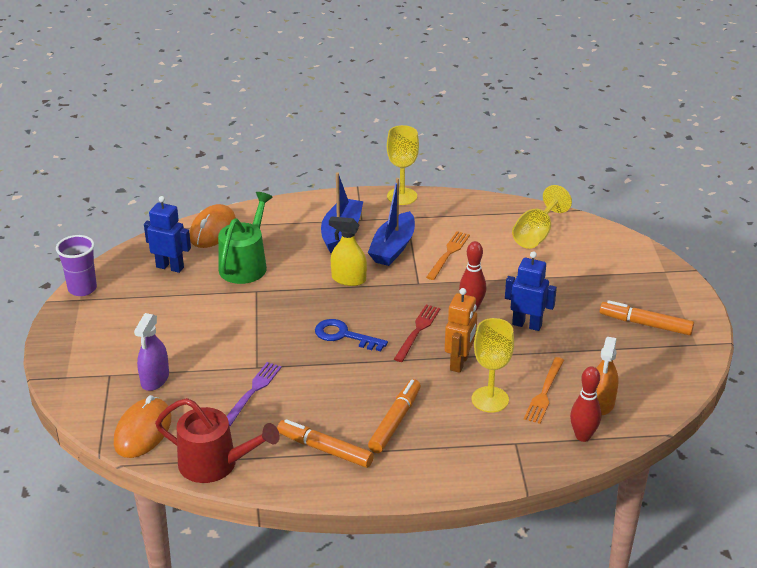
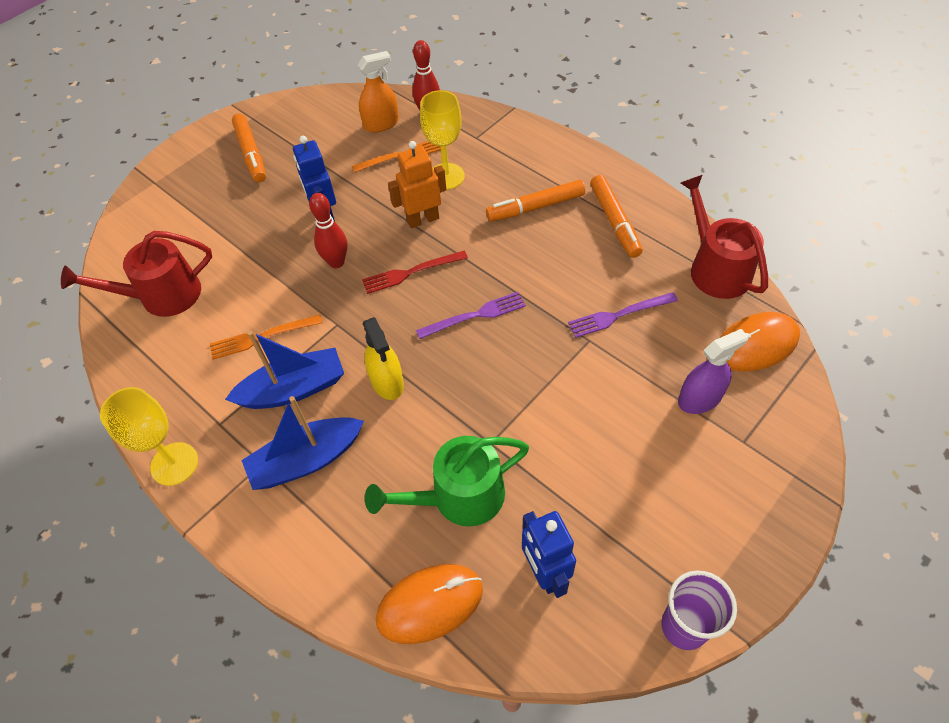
camera: 130 degrees left, 20 degrees up
blue key [315,319,388,351] -> purple fork [416,292,526,339]
yellow goblet [512,185,572,249] -> red watering can [61,231,212,317]

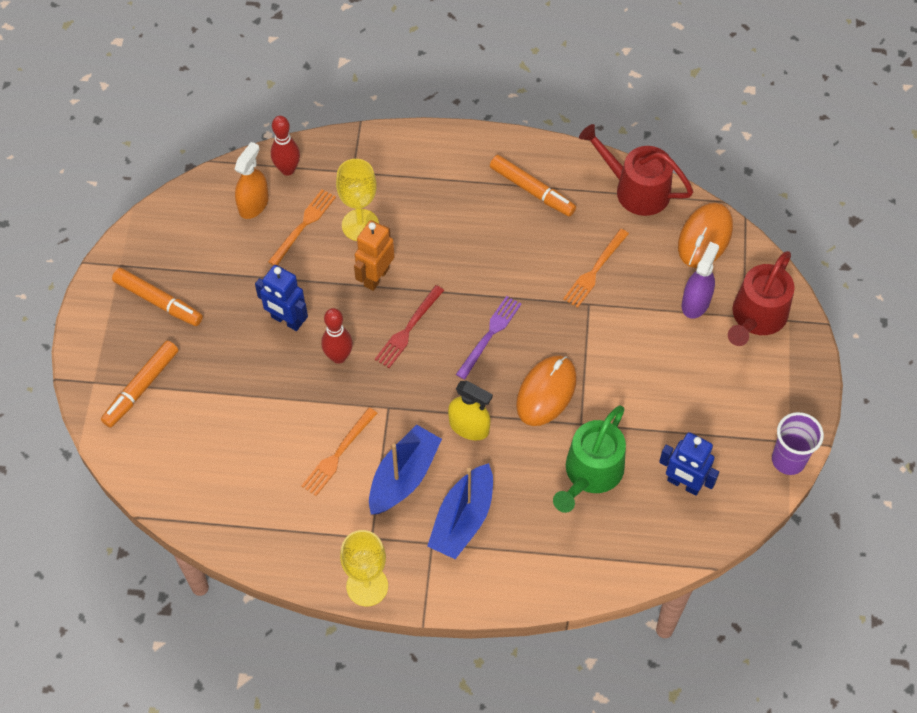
camera: 40 degrees left, 5 degrees up
red watering can [61,231,212,317] -> red watering can moved to [728,251,795,346]
orange mouse [376,564,483,644] -> orange mouse moved to [516,356,577,426]
orange marker [486,180,585,222] -> orange marker moved to [101,340,178,428]
purple fork [568,292,678,338] -> orange fork [563,229,629,308]

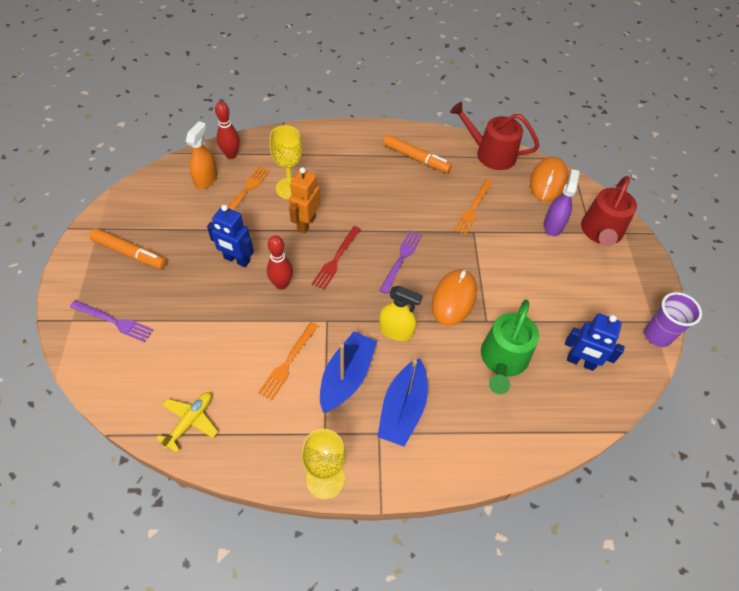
camera: 10 degrees left, 5 degrees down
orange marker [101,340,178,428] -> purple fork [70,300,153,342]
none -> yellow plane [156,392,218,453]

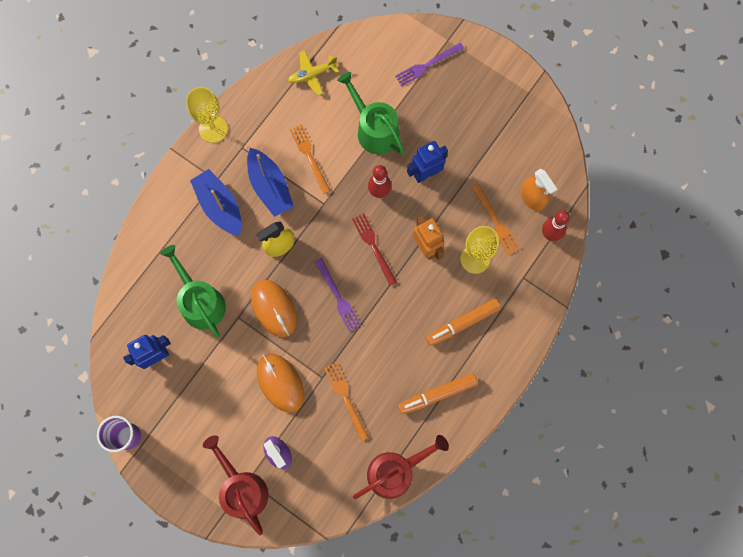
camera: 130 degrees right, 20 degrees up
orange marker [89,228,167,269] -> orange marker moved to [426,299,501,346]
yellow plane [156,392,218,453] -> yellow plane turned 90 degrees clockwise [288,51,339,95]
orange mouse [530,156,568,202] -> orange mouse moved to [257,354,304,413]
none -> green watering can [337,72,404,154]

